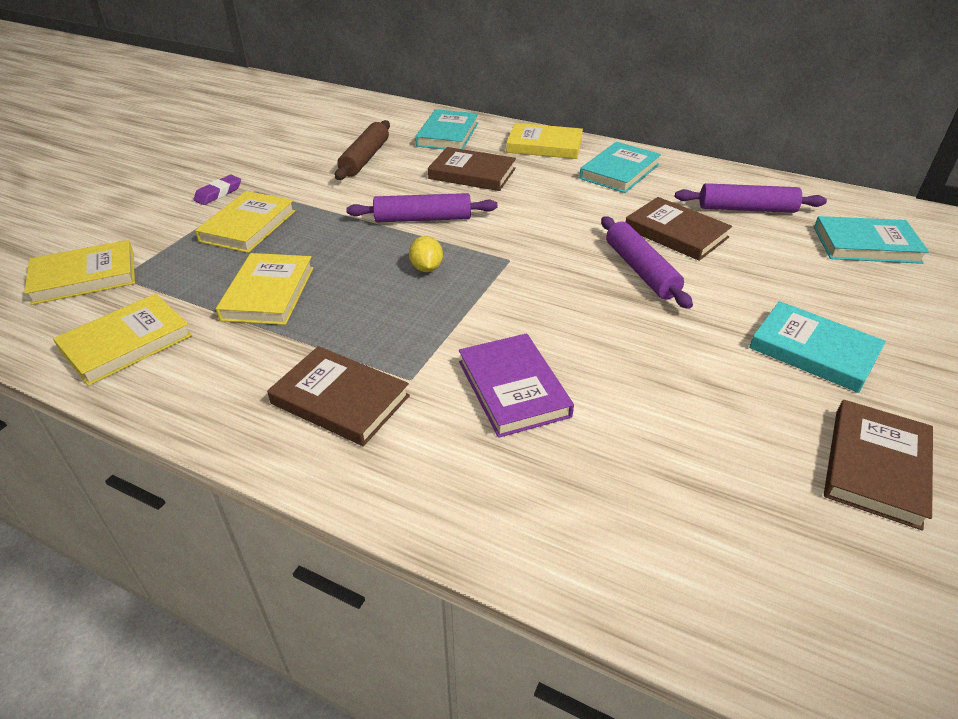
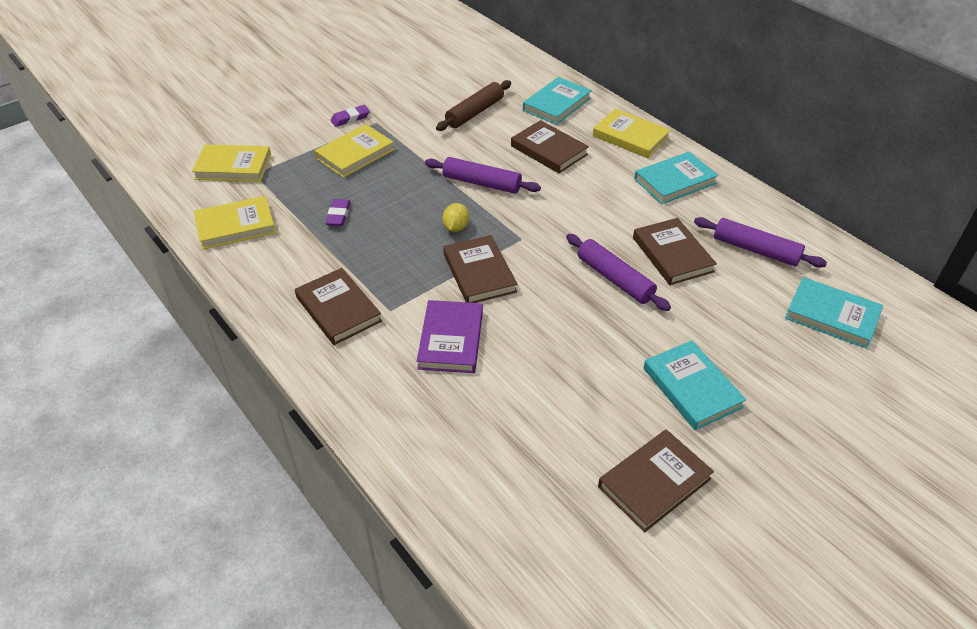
camera: 25 degrees right, 5 degrees up
yellow book [216,253,313,325] -> purple eraser [325,199,351,226]
purple rolling pin [601,216,693,309] -> purple rolling pin turned 45 degrees counterclockwise [566,234,671,311]
none -> brown book [443,235,518,303]

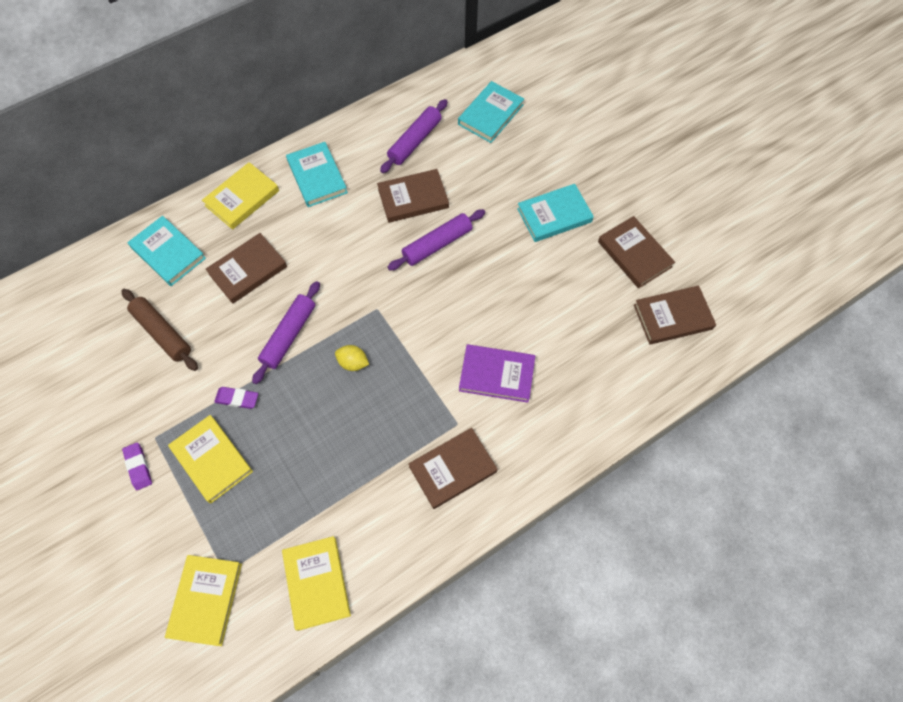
camera: 85 degrees left, 20 degrees up
purple eraser [325,199,351,226] -> purple eraser moved to [214,387,258,409]
brown book [443,235,518,303] -> brown book moved to [634,285,716,345]

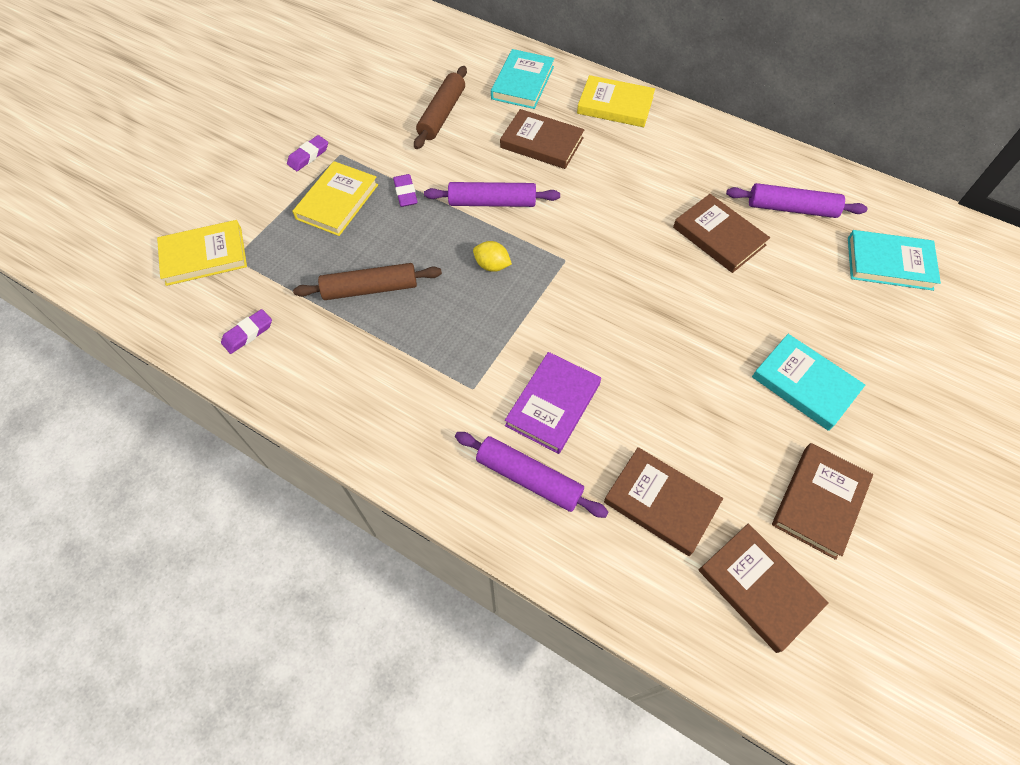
camera: 65 degrees right, 5 degrees down
yellow book [282,536,351,631] -> purple eraser [221,309,272,354]
turquoise book [286,142,348,207] -> none
yellow lemon [335,345,369,371] -> yellow lemon turned 60 degrees counterclockwise [473,241,512,272]
purple rolling pin [388,209,485,270] -> purple rolling pin moved to [455,432,608,518]
brown book [408,428,498,509] -> brown book moved to [604,447,723,556]
purple book [459,344,535,403] -> purple book turned 45 degrees clockwise [505,352,601,454]
none -> brown rolling pin [293,263,442,300]

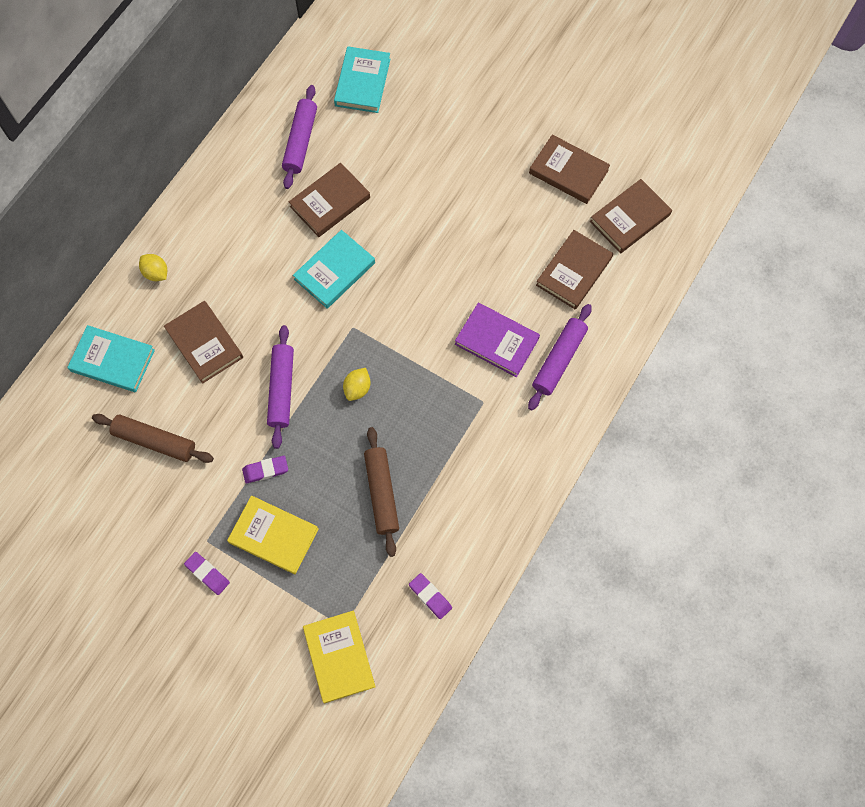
camera: 90 degrees left, 10 degrees up
brown book [500,109,585,169] -> brown book turned 60 degrees counterclockwise [164,301,243,384]
yellow book [577,75,655,127] -> yellow lemon [139,254,167,281]
turquoise book [752,334,865,431] -> turquoise book moved to [293,230,375,309]

